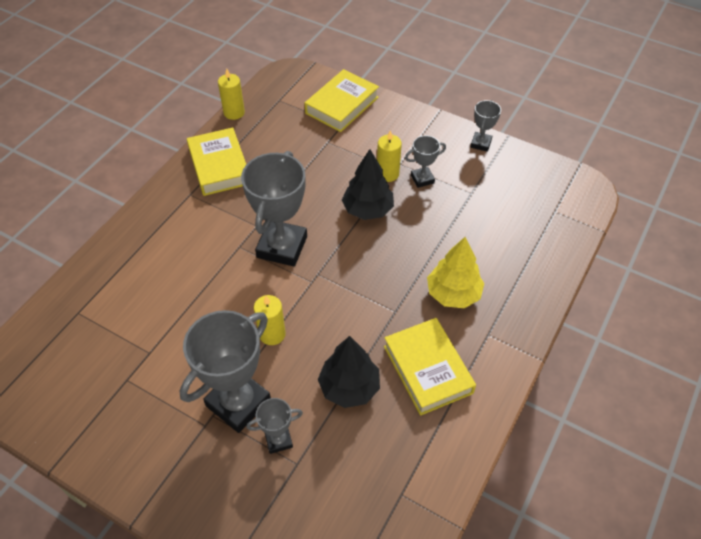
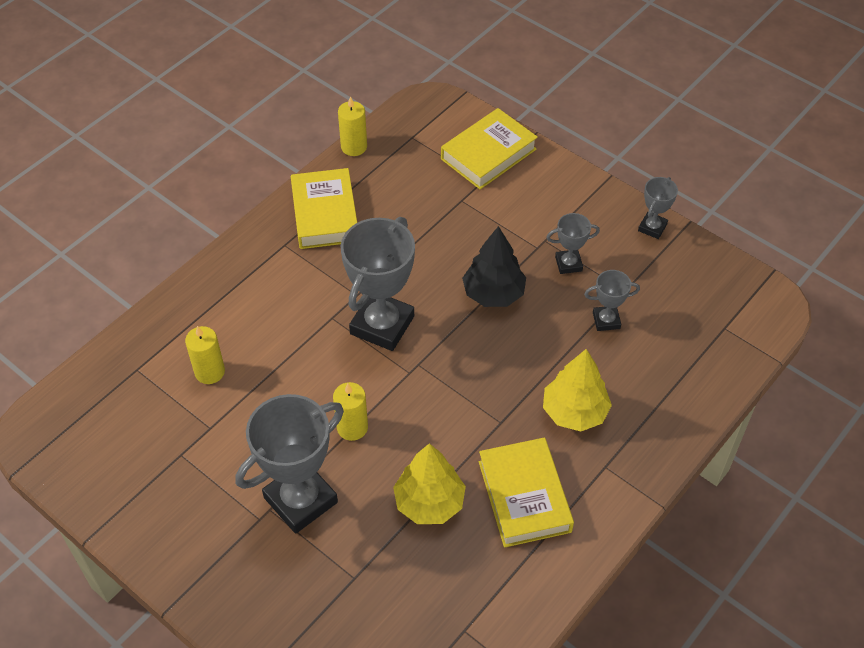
camera: 10 degrees right, 0 degrees up
grey trophy [246,398,303,454] -> grey trophy moved to [584,270,640,331]
black tree [318,336,380,408] -> yellow tree [393,443,466,524]
yellow candle [377,130,402,182] -> yellow candle moved to [185,326,225,384]

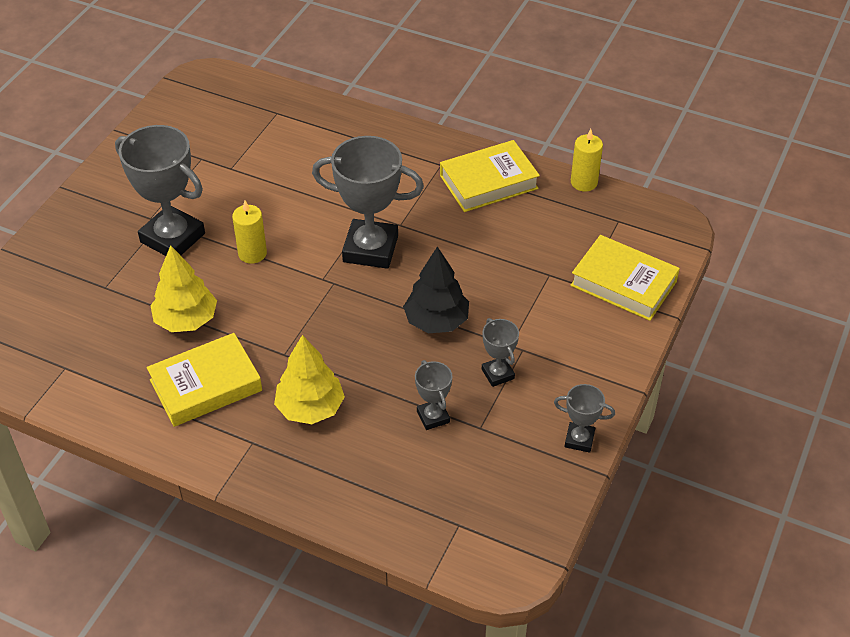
camera: 75 degrees right, 5 degrees down
yellow candle [185,326,225,384] -> none

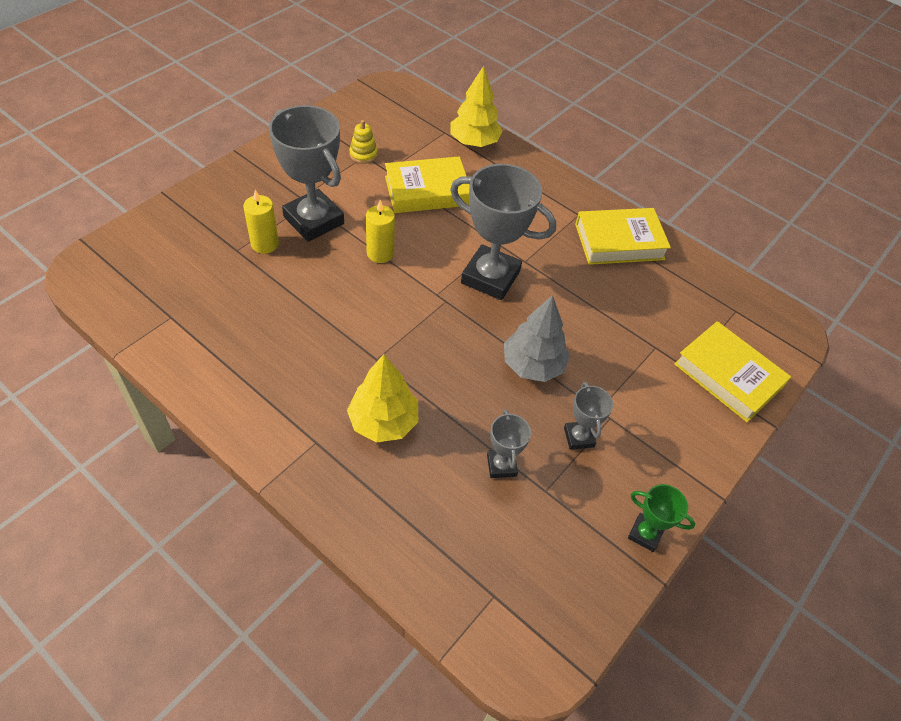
camera: 10 degrees right, 5 degrees up
yellow book [147,333,262,427] -> yellow book moved to [385,156,470,213]
yellow tree [150,245,217,332] -> yellow tree moved to [450,66,503,147]
black tree [403,246,469,333] -> grey tree [504,295,570,382]
grey trophy [554,384,615,453] -> green trophy [628,484,695,552]
yellow candle [571,129,603,191] -> yellow candle moved to [243,189,279,254]
none -> yellow stacking toy [349,120,378,164]

